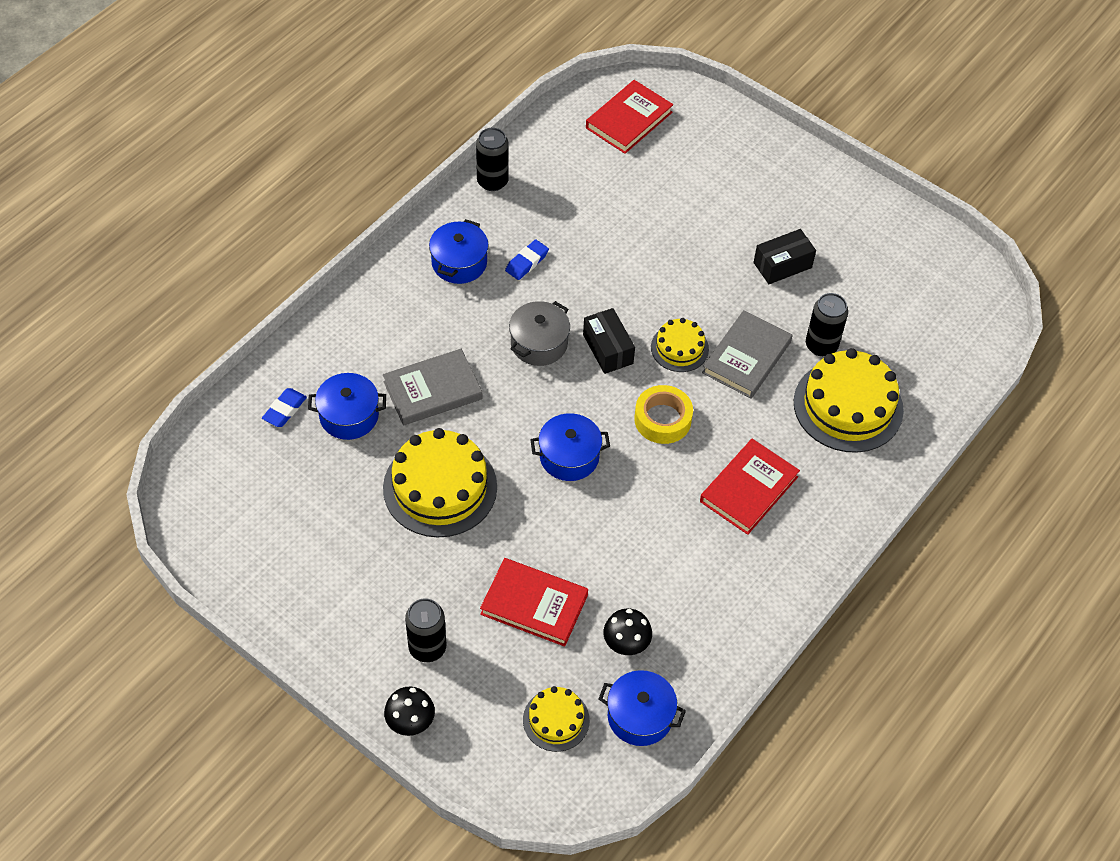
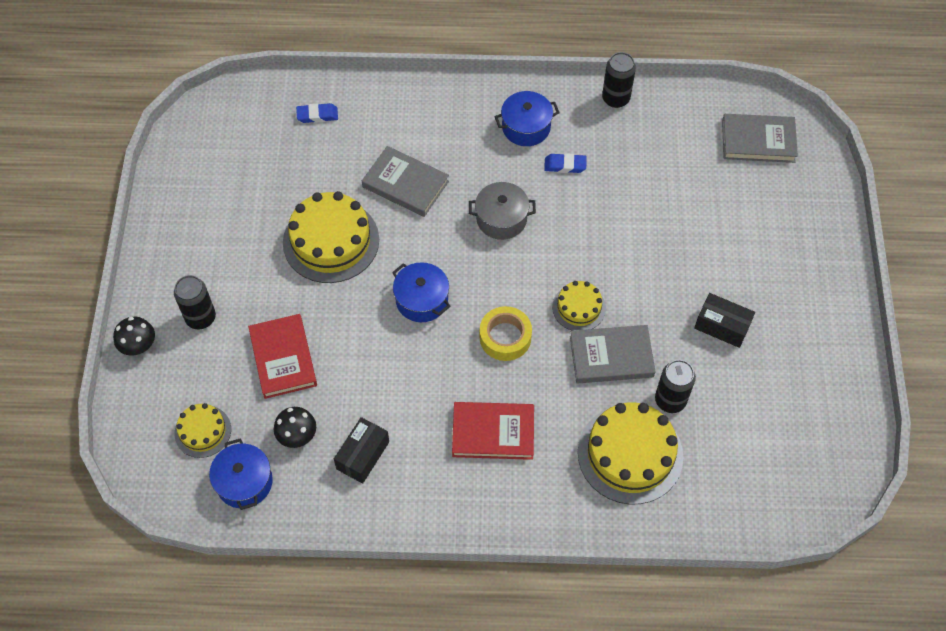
camera: 55 degrees right, 5 degrees up
blue pot [308,373,386,440] -> none
black box [583,308,635,374] -> black box moved to [334,417,389,484]
red book [586,80,673,154] -> grey book [722,114,798,163]

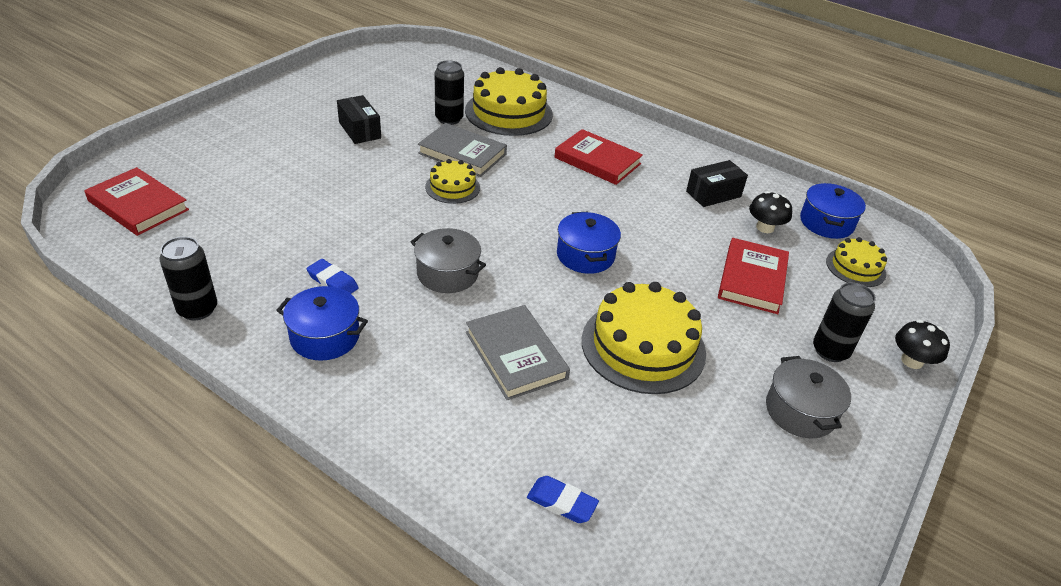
camera: 150 degrees left, 20 degrees down
yellow tape [480,306,532,361] -> none
grey book [722,114,798,163] -> red book [84,167,189,236]
none -> grey pot [766,356,851,438]

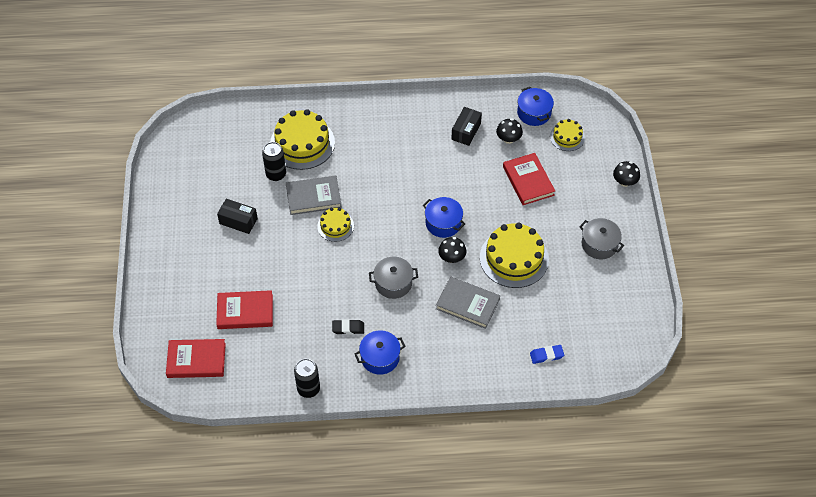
camera: 35 degrees left, 15 degrees up
blue eraser [306,259,359,294] -> black eraser [332,319,364,335]
red book [554,129,643,185] -> red book moved to [216,290,273,329]
black can [813,282,876,362] -> none
none -> black mushroom [438,237,466,263]

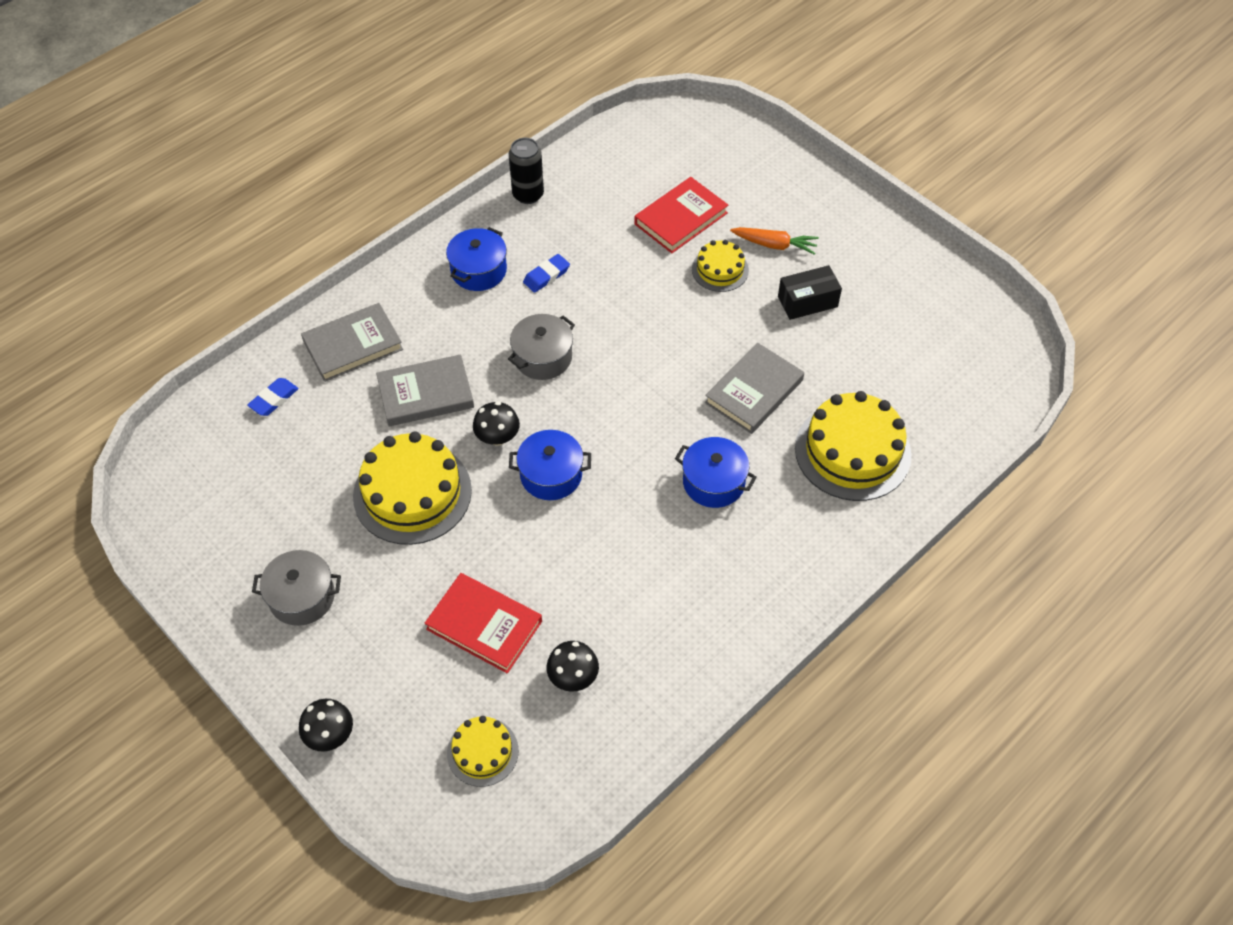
camera: 140 degrees right, 0 degrees up
red book [166,339,226,378] -> none
black can [262,142,286,181] -> none
yellow cake [317,208,354,242] -> yellow cake moved to [692,240,749,292]
black eraser [332,319,364,335] -> blue eraser [523,254,570,293]
black box [451,107,482,146] -> none
blue pot [517,87,554,126] -> blue pot moved to [675,437,757,508]
none -> grey book [301,303,403,382]
none -> orange carrot [730,227,819,255]

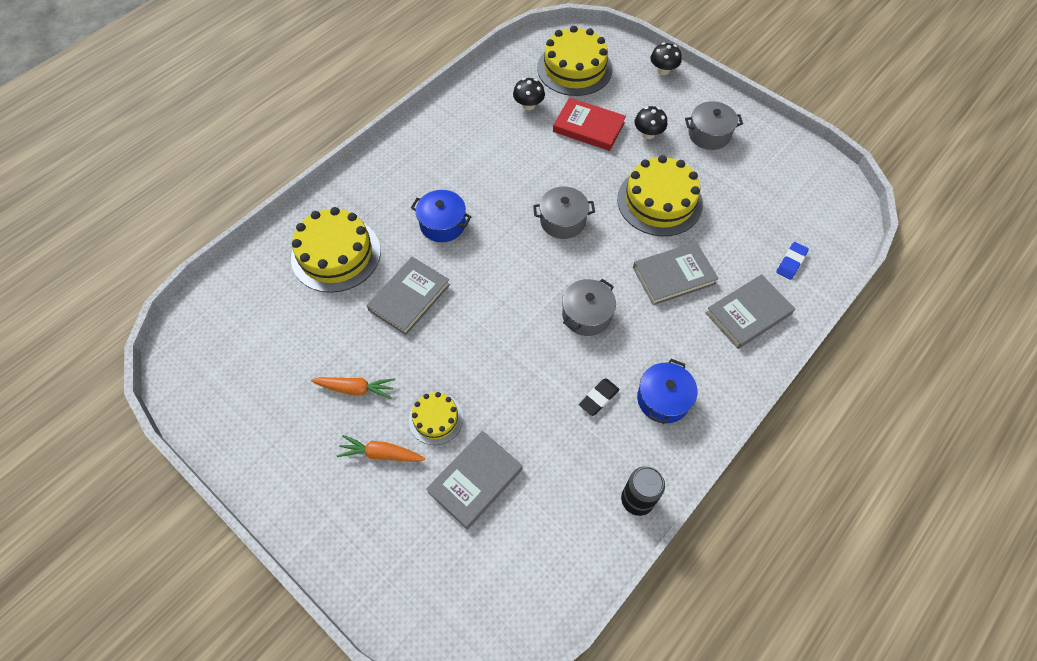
camera: 175 degrees right, 5 degrees up
yellow cake [447,716,519,787] -> yellow cake [537,26,613,96], size x1.85
black mushroom [473,401,520,446] -> black mushroom moved to [634,106,667,139]
blue pot [509,430,591,500] -> grey pot [533,186,595,239]
blue eraser [523,254,570,293] -> black eraser [579,378,619,416]
red book [634,177,728,253] -> grey book [426,431,523,529]
black box [778,265,842,320] -> orange carrot [311,377,395,399]

